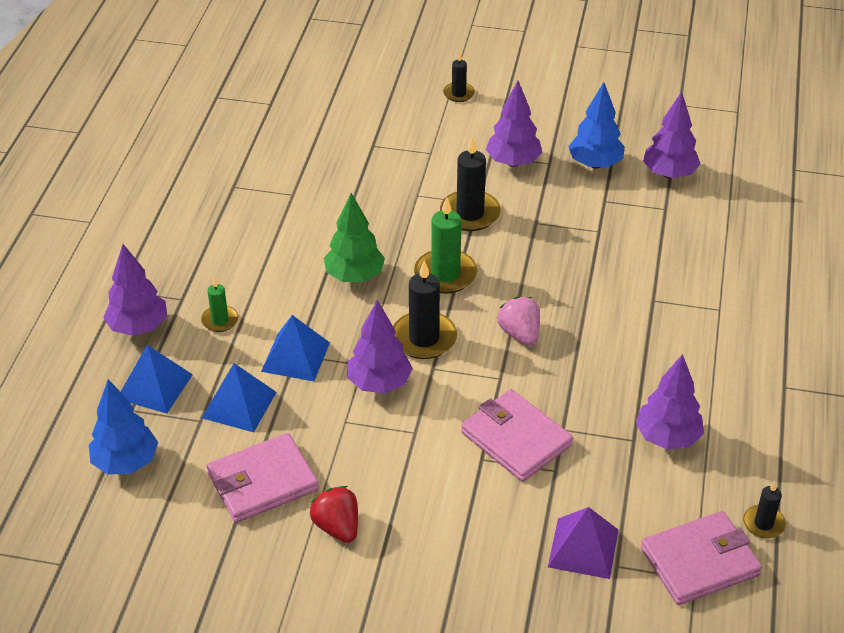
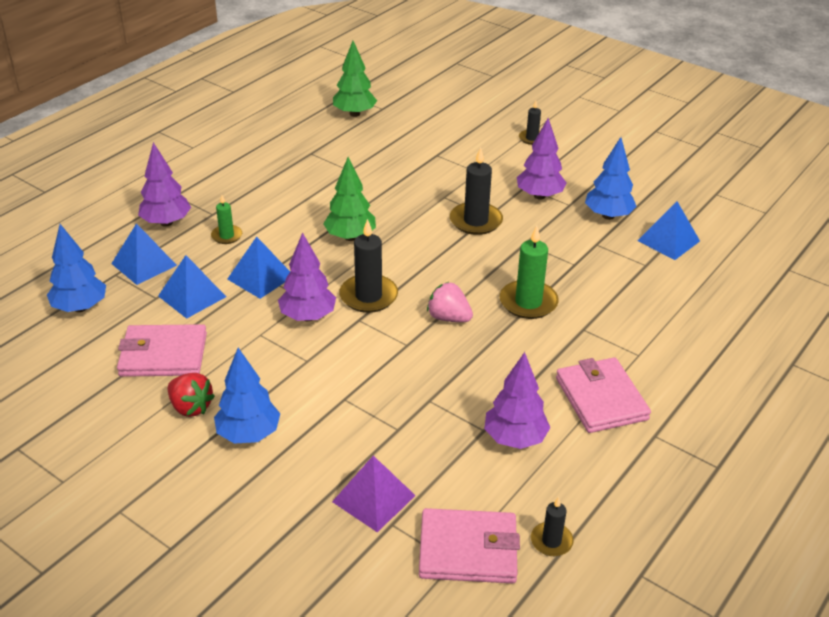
camera: 25 degrees right, 5 degrees down
red strawberry [310,486,358,543] -> red strawberry turned 135 degrees clockwise [168,373,215,417]
green candle [414,197,477,294] -> green candle moved to [500,226,559,319]
pink wallet [461,389,573,482] -> pink wallet moved to [556,357,651,433]
pink strawberry [497,296,540,346] -> pink strawberry turned 60 degrees counterclockwise [427,282,473,322]
purple tree [643,92,701,179] -> blue pyramid [637,201,700,260]
none -> blue tree [214,348,280,444]
none -> green tree [333,41,377,117]

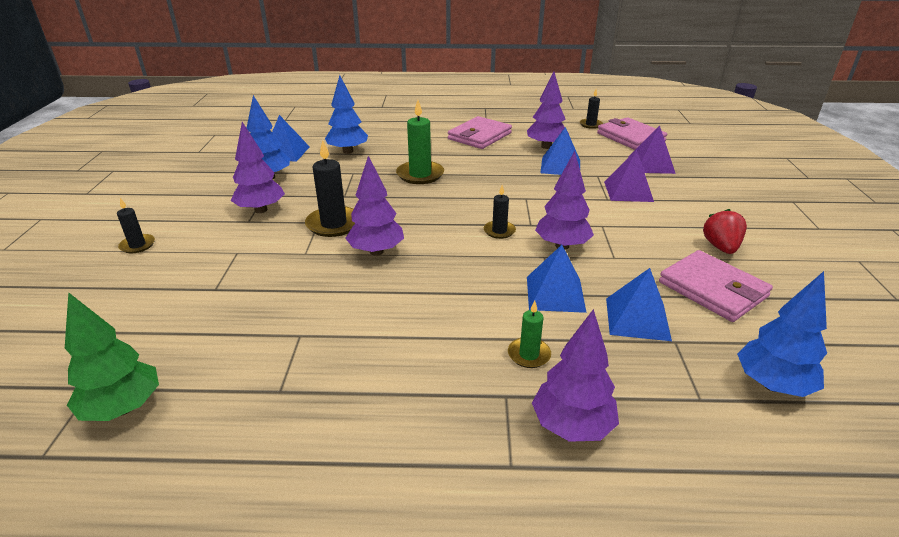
camera: 125 degrees left, 5 degrees down
blue pyramid [111,223,177,285] -> blue pyramid moved to [540,127,580,175]
blue tree [214,348,280,444] -> blue tree moved to [325,75,368,154]
green tree [323,157,376,241] -> none
black candle [339,219,398,313] -> black candle [484,185,516,239], size x0.57
pink strawberry [427,282,473,322] -> none
none -> purple tree [345,156,404,256]
none -> purple pyramid [604,150,654,202]

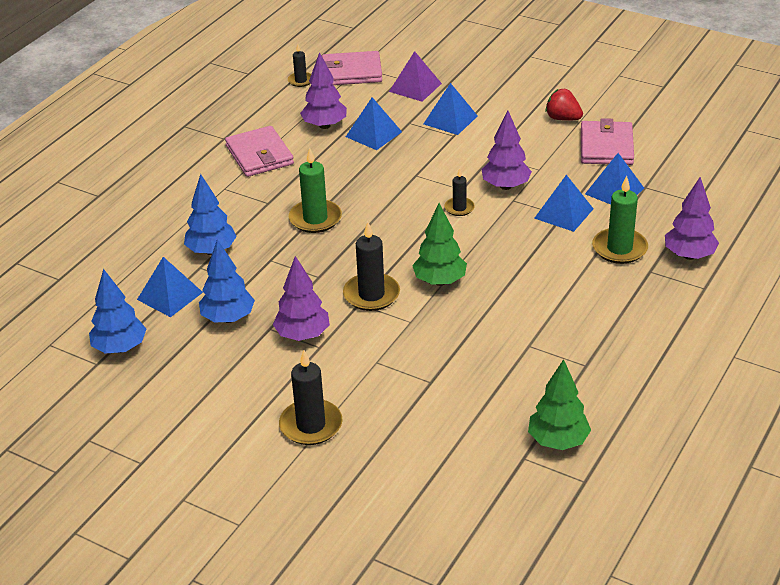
camera: 60 degrees left, 5 degrees up
black candle [117,198,155,254] -> black candle [279,350,342,445], size x1.76
purple tree [345,156,404,256] -> green tree [412,203,467,286]
green candle [508,301,551,368] -> green candle [592,176,648,264], size x1.76
purple pyramid [604,150,654,202] -> blue pyramid [424,83,478,135]
pink wallet [659,250,773,322] -> pink wallet turned 75 degrees counterclockwise [581,118,634,165]
blue tree [737,271,827,397] -> blue tree moved to [89,269,146,354]

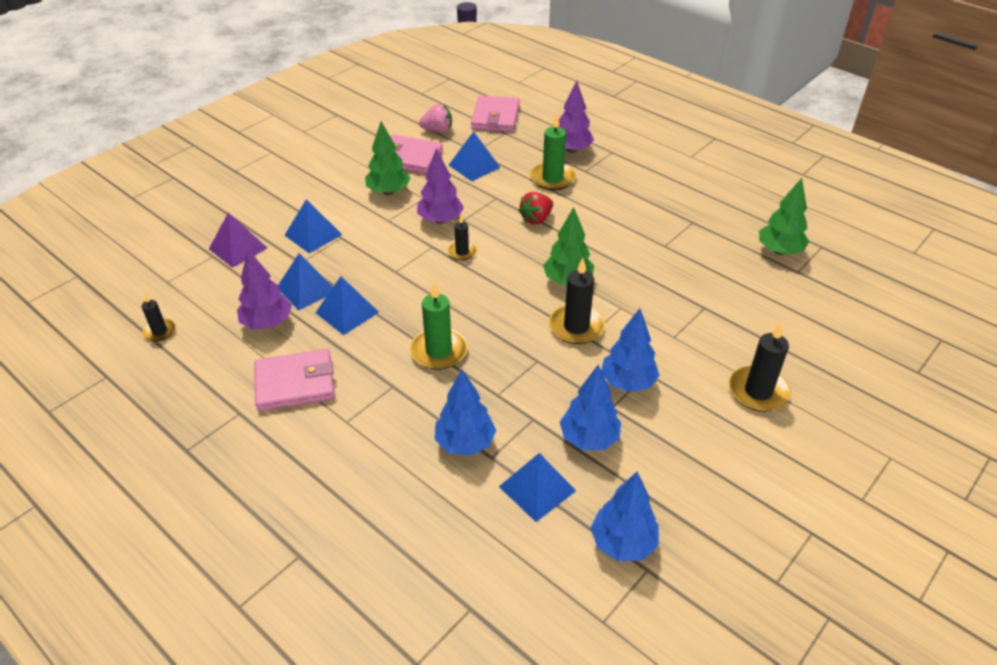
camera: 80 degrees left, 5 degrees up
purple tree [273,256,330,341] -> blue tree [601,308,660,392]
pink wallet [322,51,382,85] -> pink wallet moved to [471,95,520,132]
blue pyramid [534,175,594,232] -> blue pyramid moved to [316,276,379,335]
red strawberry [545,89,583,121] -> red strawberry moved to [518,192,553,224]
none -> green tree [365,121,411,195]
none -> pink strawberry [419,104,452,133]

